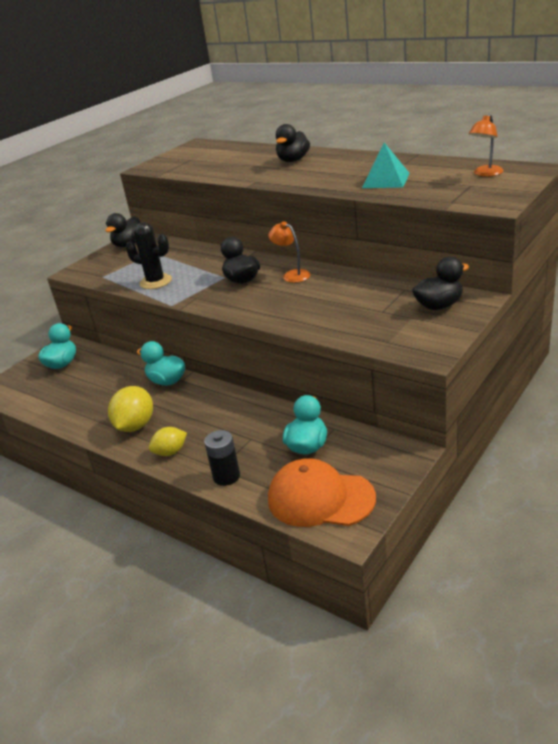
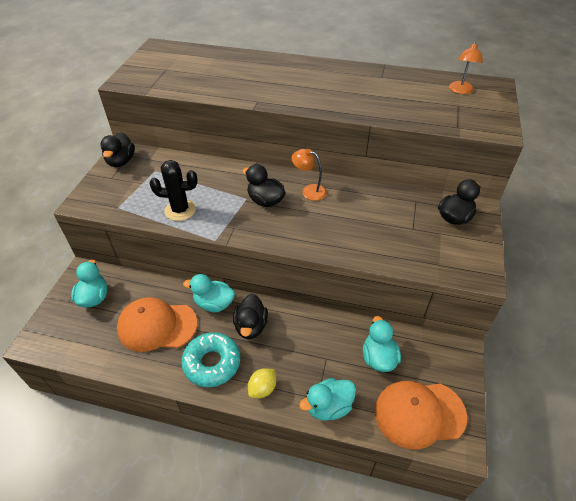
camera: 25 degrees left, 15 degrees up
yellow lemon [108,386,153,432] -> turquoise donut [181,332,240,387]
black battery [204,430,240,486] -> turquoise duck [299,378,356,421]
black duck [276,124,310,162] -> black duck moved to [233,294,268,339]
turquoise pyramid [362,143,410,188] -> none
none -> orange cap [117,297,197,352]

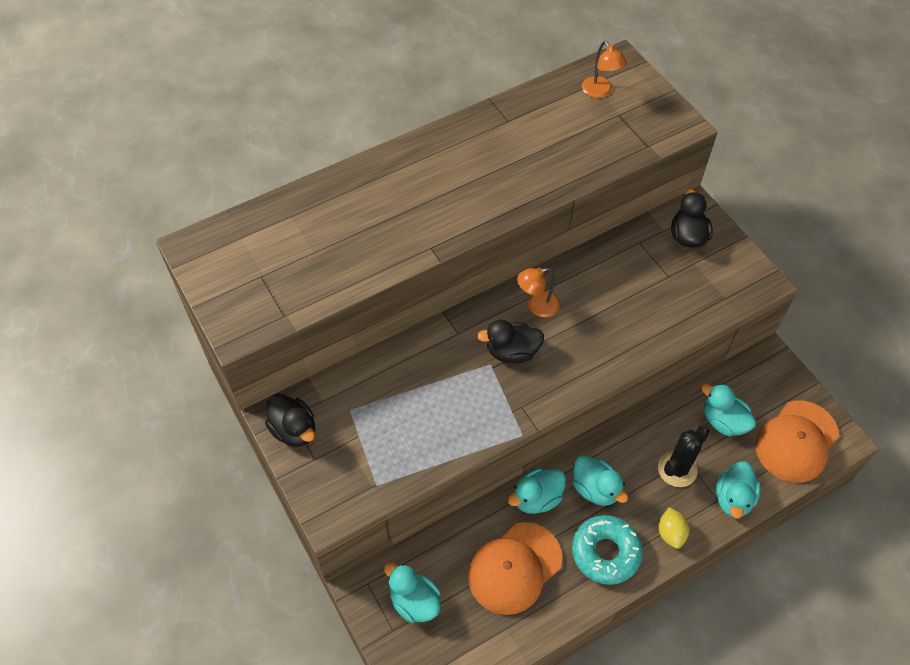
camera: 45 degrees left, 10 degrees up
black cactus [149,160,198,221] -> black cactus moved to [658,424,710,487]
black duck [233,294,268,339] -> turquoise duck [573,455,628,506]

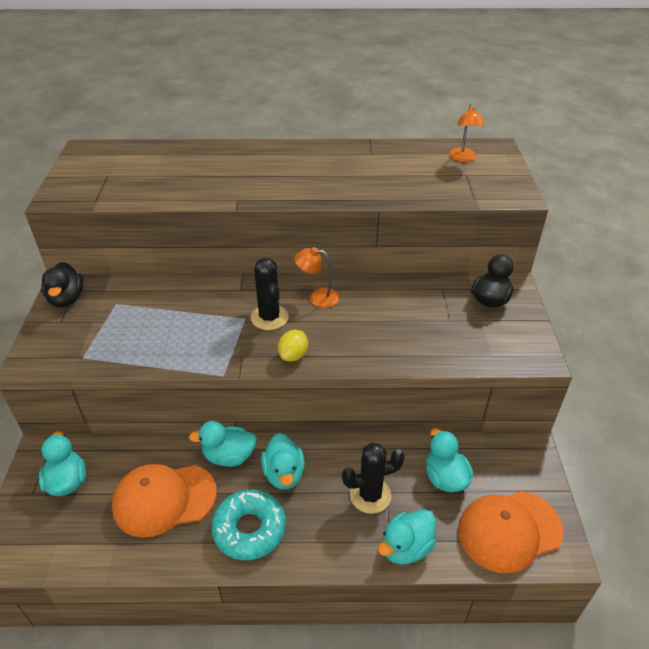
camera: 30 degrees right, 15 degrees down
black duck [477,320,544,363] -> black cactus [251,258,289,330]
yellow lemon [658,507,689,549] -> yellow lemon moved to [278,330,308,362]

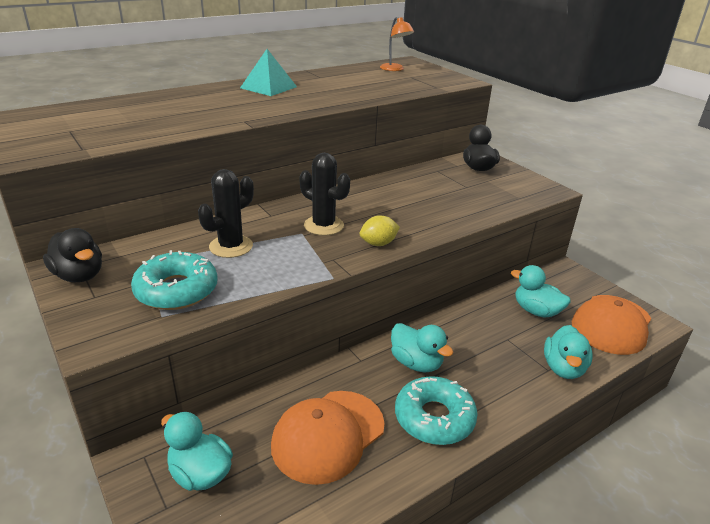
camera: 35 degrees left, 10 degrees down
turquoise duck [189,421,257,467] -> none
yellow lemon [278,330,308,362] -> yellow lemon turned 75 degrees clockwise [360,215,400,246]
orange lamp [294,247,339,308] -> none
black cactus [342,443,405,514] -> black cactus moved to [198,169,254,258]
none -> turquoise donut [131,250,218,310]
none -> turquoise pyramid [240,49,297,96]

